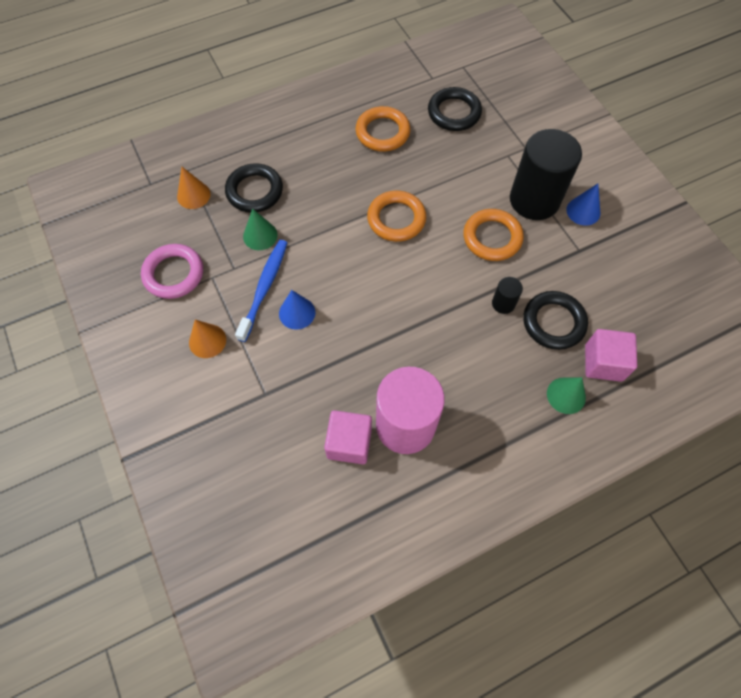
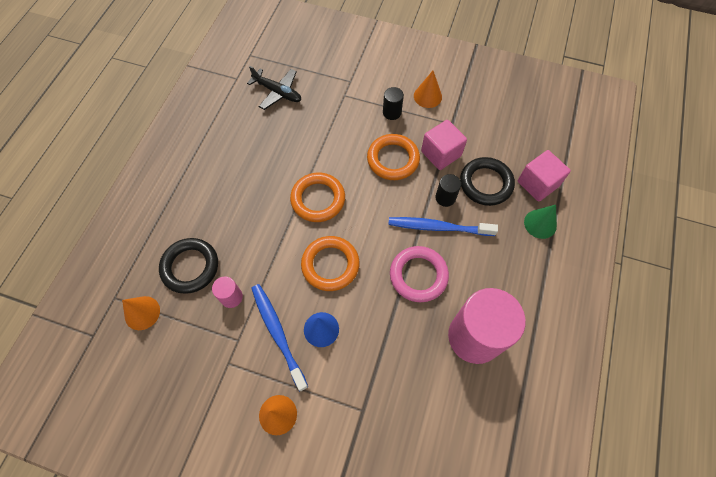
camera: 45 degrees left, 0 degrees up
pink ring [141,244,203,299] -> pink ring moved to [390,246,449,302]
green cone [243,208,278,250] -> pink cylinder [212,276,243,308]
pink cube [324,410,372,464] -> pink cube moved to [421,120,467,170]
orange ring [356,106,410,152] -> orange ring moved to [301,236,360,291]
black ring [428,87,482,131] -> black plane [247,66,301,110]
black cylinder [510,129,582,220] -> black cylinder [383,87,404,120], size x0.43
blue cone [566,183,600,226] -> orange cone [414,71,442,108]
none -> blue toothbrush [388,217,498,236]

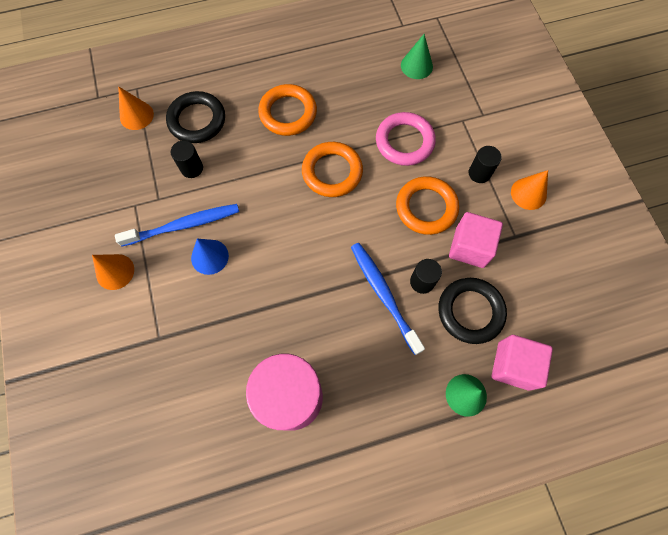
camera: 55 degrees right, 5 degrees up
pink cylinder [212,276,243,308] -> black cylinder [171,140,203,178]
black plane [247,66,301,110] -> green cone [401,34,433,79]
blue toothbrush [251,284,308,392] -> blue toothbrush turned 45 degrees clockwise [115,204,239,247]
orange ring [301,236,360,291] -> orange ring moved to [258,84,317,136]
pink ring [390,246,449,302] -> pink ring moved to [376,112,436,166]

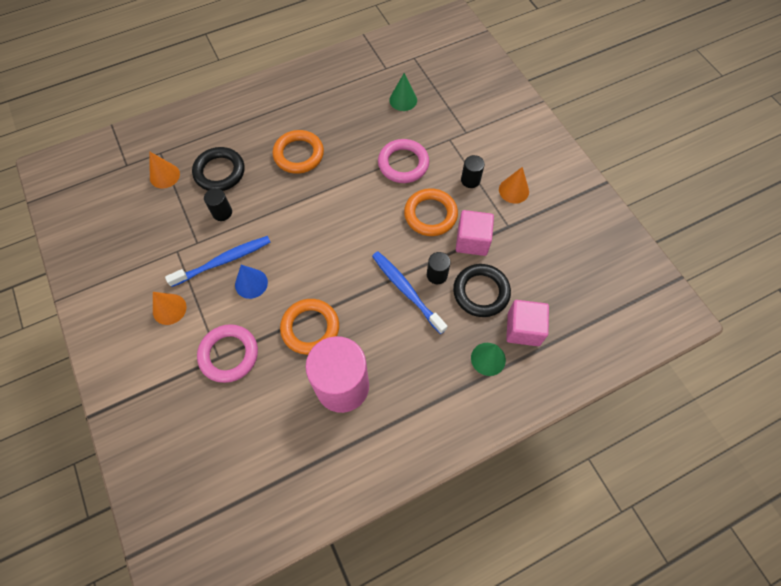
camera: 10 degrees left, 5 degrees down
orange ring [302,142,363,197] -> orange ring moved to [280,299,339,355]
none -> pink ring [197,324,258,383]

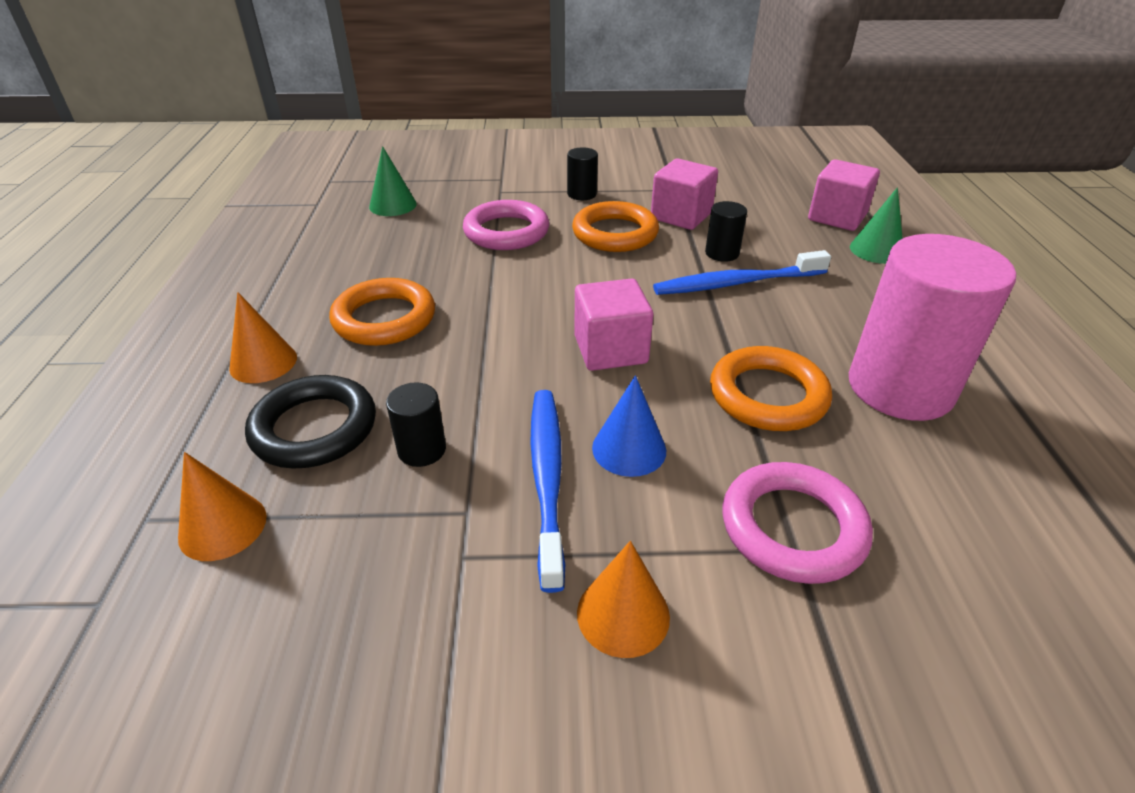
camera: 65 degrees left, 25 degrees down
black ring [453,264,511,317] -> none
orange cone [499,167,529,204] -> orange cone moved to [229,292,297,383]
none -> pink cube [574,279,653,371]

